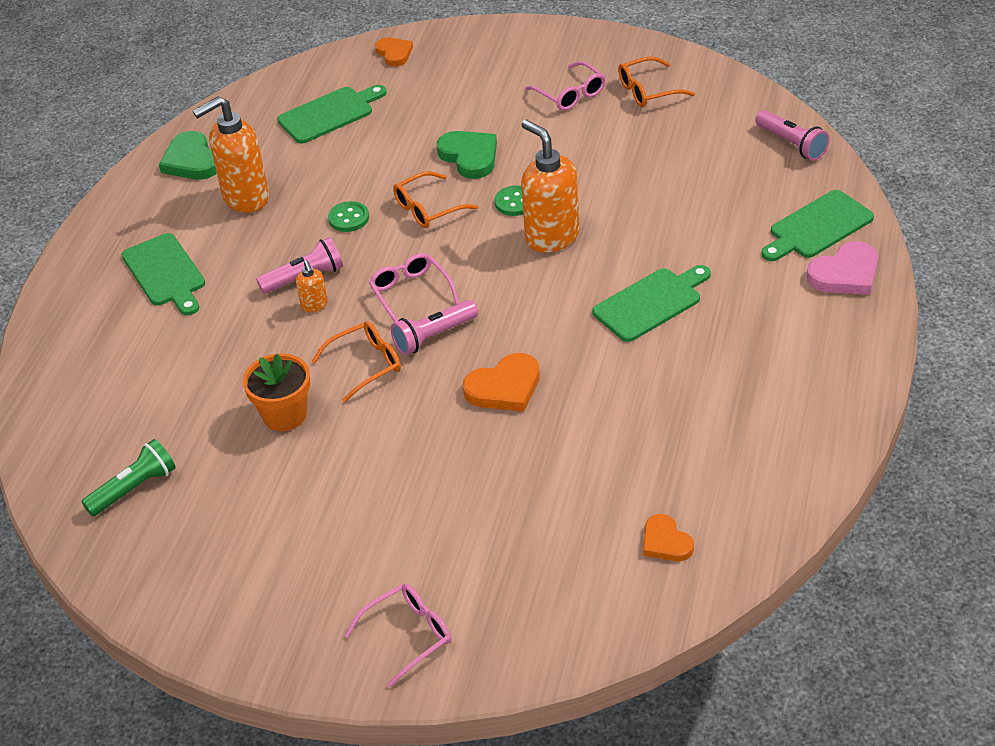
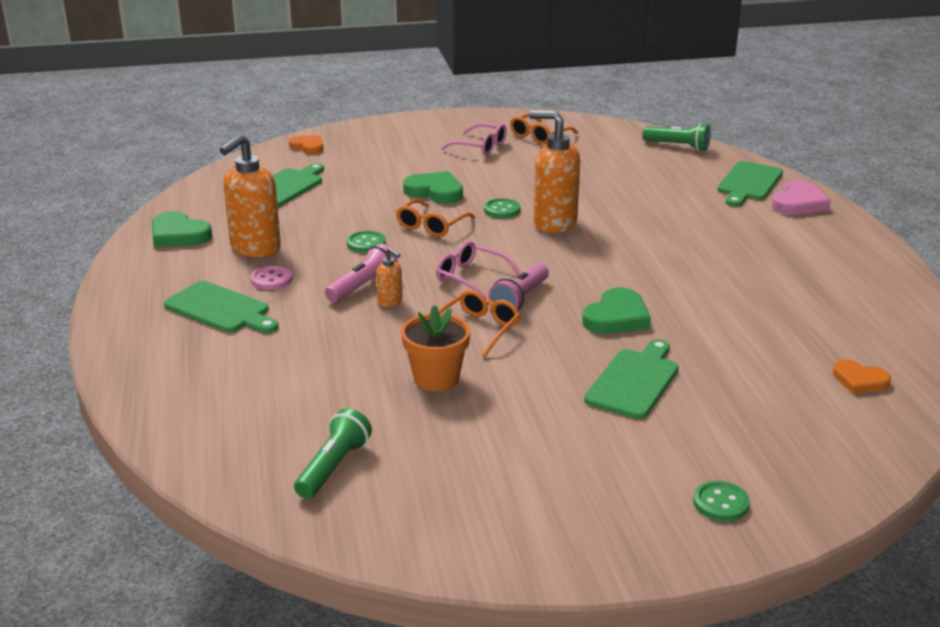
camera: 30 degrees left, 15 degrees down
pink glasses [344,583,451,688] -> green button [693,481,750,521]
orange heart [463,353,540,412] -> green heart [582,288,651,334]
green cutting board [592,265,711,342] -> green cutting board moved to [584,339,679,419]
pink flashlight [755,110,829,161] -> green flashlight [642,123,711,151]
none -> pink button [251,265,292,290]

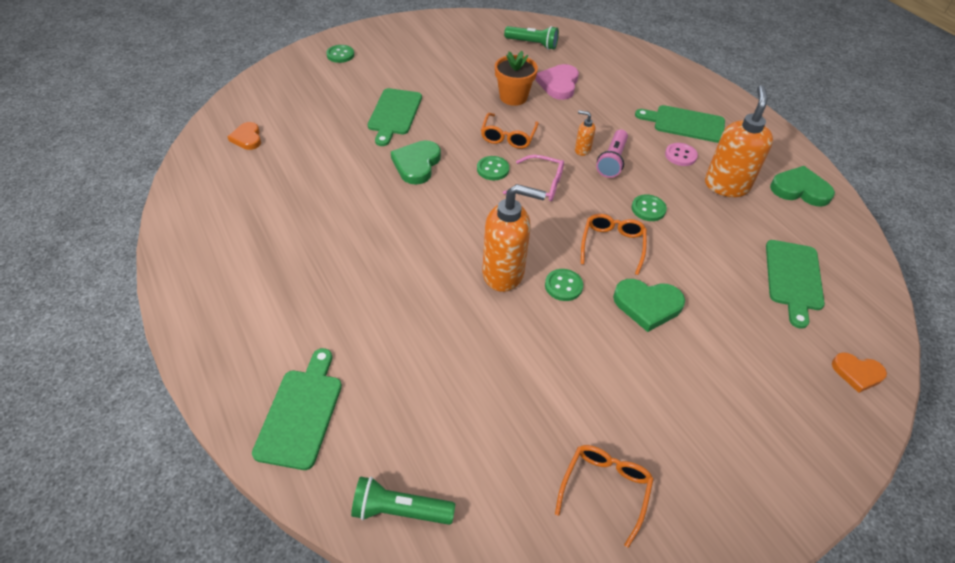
camera: 160 degrees right, 20 degrees up
green flashlight [294,408,372,499] -> green flashlight turned 75 degrees counterclockwise [504,26,559,50]
pink glasses [441,123,507,155] -> none
pink flashlight [489,263,549,310] -> green button [477,156,509,180]
pink heart [772,180,831,215] -> pink heart moved to [535,64,579,100]
orange heart [833,360,891,394] -> orange heart turned 120 degrees counterclockwise [228,122,261,150]

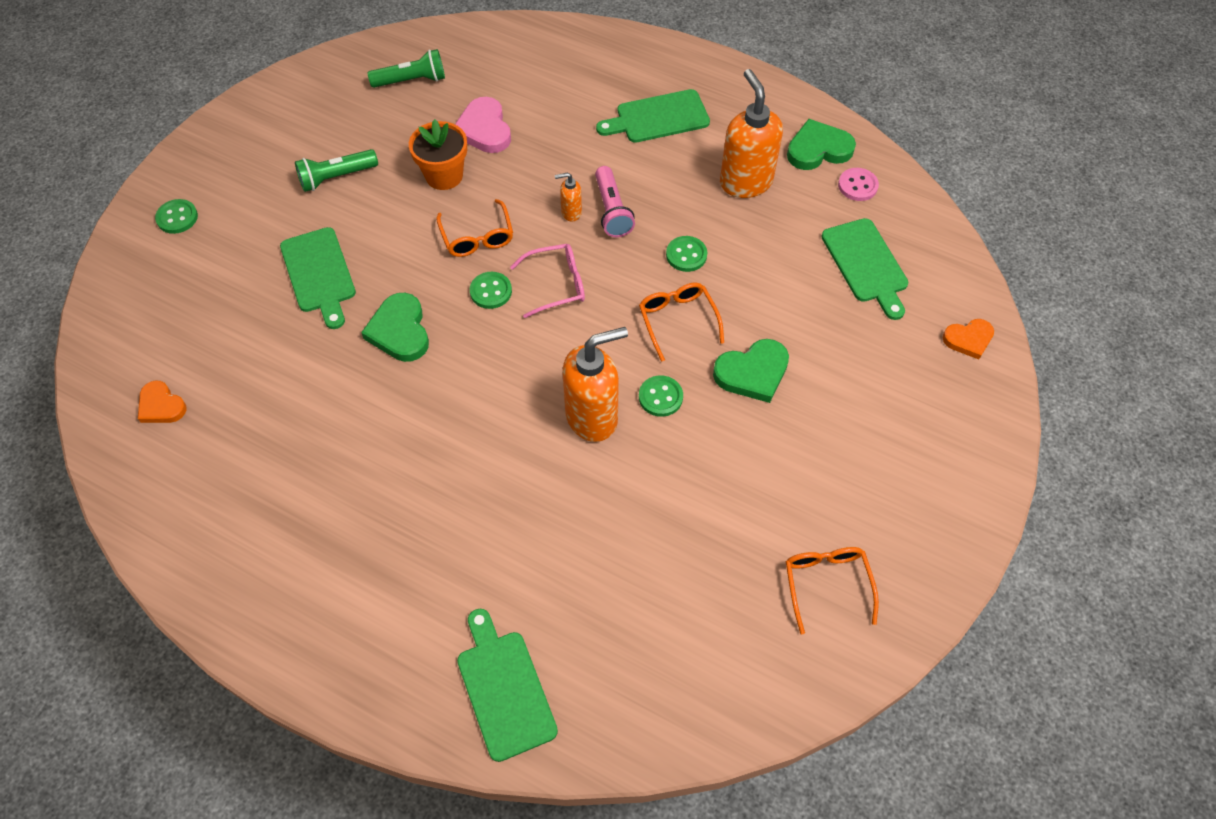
camera: 30 degrees left, 10 degrees up
green flashlight [351,476,455,525] -> green flashlight moved to [295,149,378,192]
pink button [665,143,698,166] -> pink button moved to [838,168,879,201]

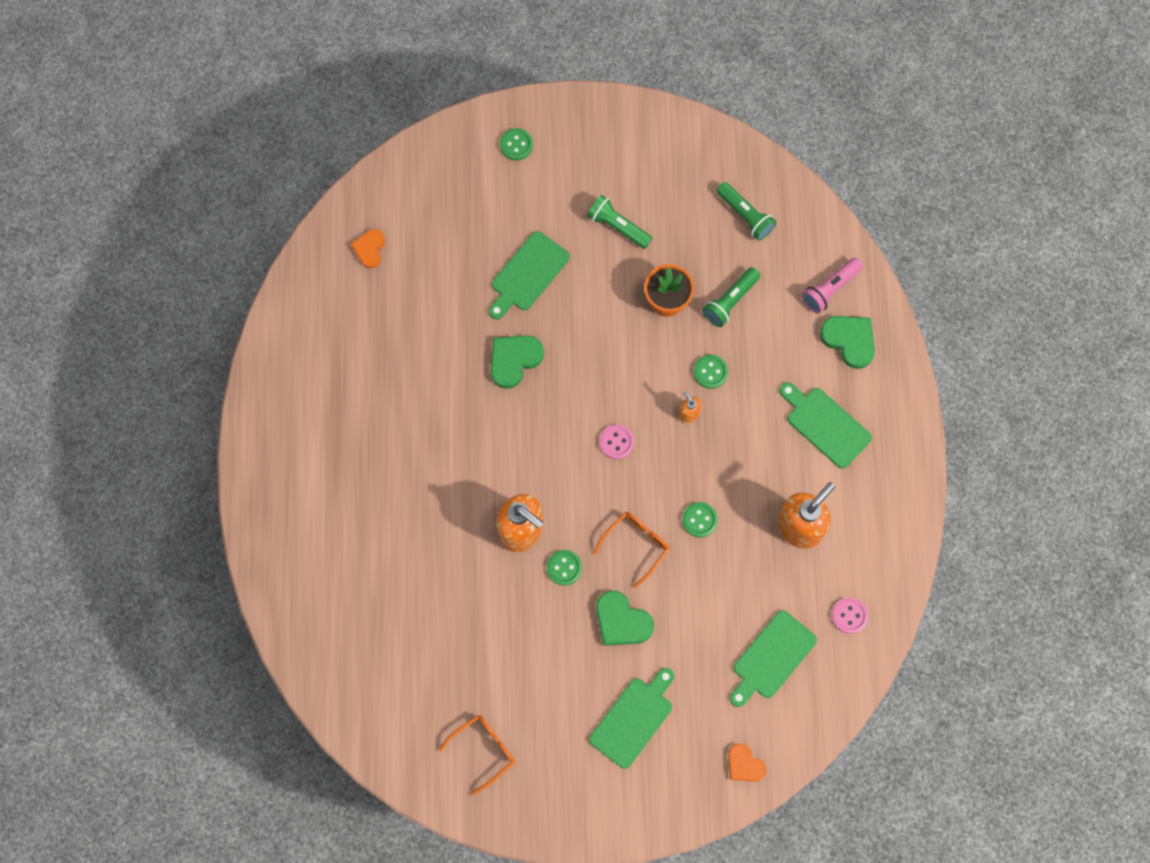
camera: 60 degrees right, 15 degrees up
orange glasses [436,199,513,257] -> none
pink heart [455,97,511,153] -> green flashlight [702,267,760,327]
green cutting board [457,609,558,762] -> green cutting board moved to [589,668,674,769]
green button [470,272,512,309] -> green button moved to [694,355,728,389]
pink glasses [510,244,585,318] -> pink button [599,425,634,459]
pink flashlight [595,166,635,237] -> pink flashlight moved to [802,258,863,313]
green heart [787,119,856,170] -> green heart moved to [820,316,875,369]

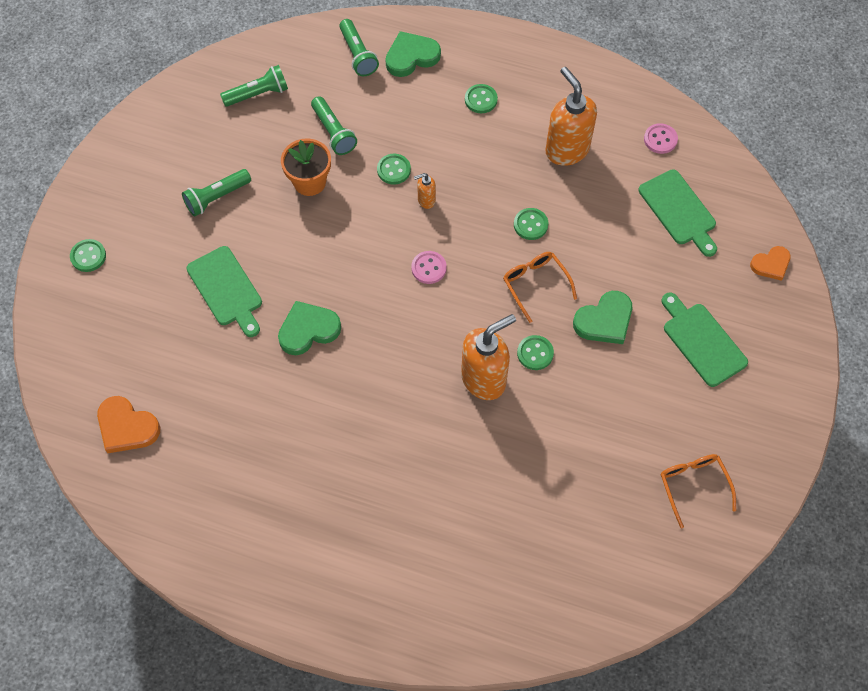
camera: 70 degrees left, 10 degrees down
orange heart [351,229,385,268] -> orange heart [97,396,160,453], size x1.51
green heart [490,335,544,389] -> green heart turned 90 degrees clockwise [278,301,341,355]
green cutting board [780,382,872,469] -> green button [465,84,498,113]
pink flashlight [802,258,863,313] -> green flashlight [339,19,379,76]

